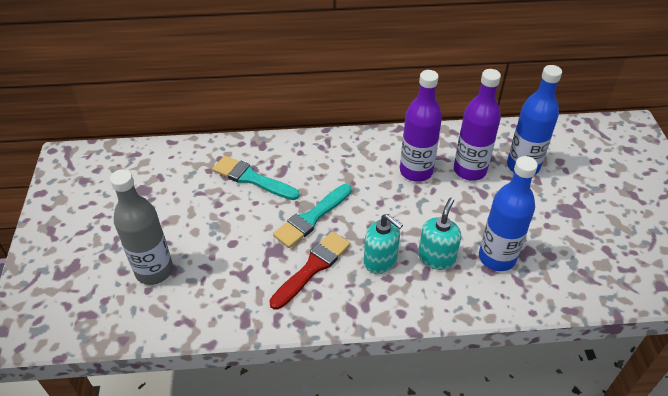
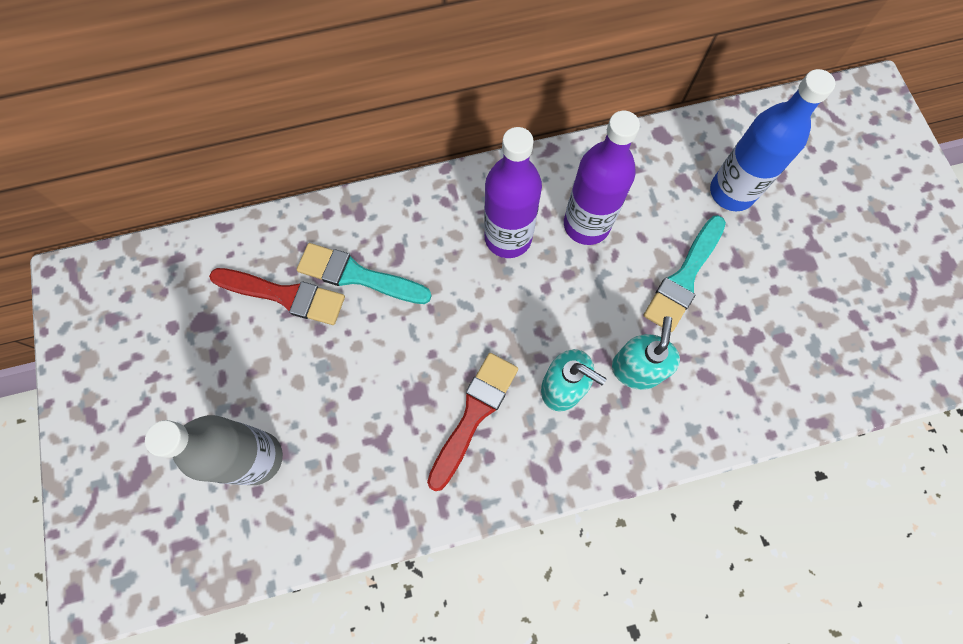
camera: 10 degrees left, 25 degrees up
turquoise brush [273,184,352,248] -> turquoise brush moved to [643,215,726,332]
purple bottle [454,69,501,181] -> purple bottle moved to [484,127,542,258]
blue bottle [479,156,538,271] -> none
none -> red brush [209,268,345,325]

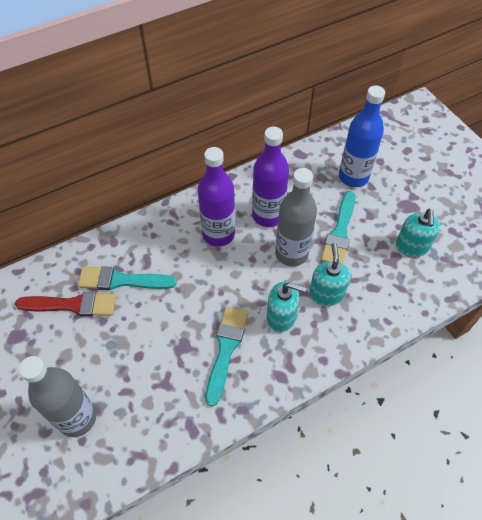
camera: 15 degrees left, 15 degrees down
red brush [427,353,518,491] -> turquoise brush [205,306,248,407]
none -> grey bottle [275,168,317,266]
none -> turquoise soap dispenser [396,209,440,257]

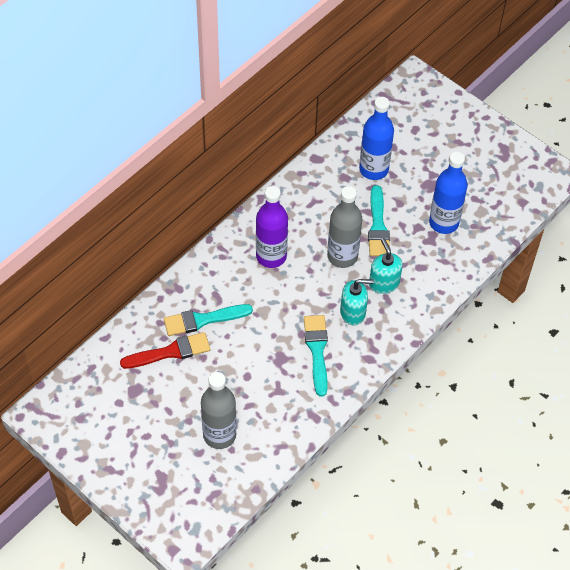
camera: 20 degrees left, 0 degrees up
purple bottle [252,127,289,227] -> none
turquoise soap dispenser [396,209,440,257] -> blue bottle [429,152,468,234]

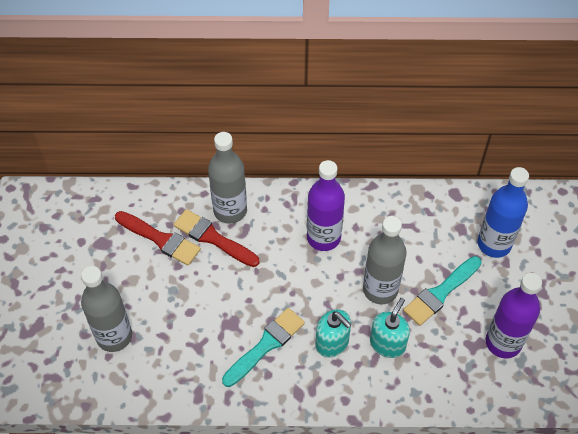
camera: 50 degrees right, 0 degrees up
turquoise brush [164,304,253,336] -> red brush [173,209,260,267]
blue bottle [429,152,468,234] -> purple bottle [486,273,542,358]
none -> grey bottle [208,132,247,224]

